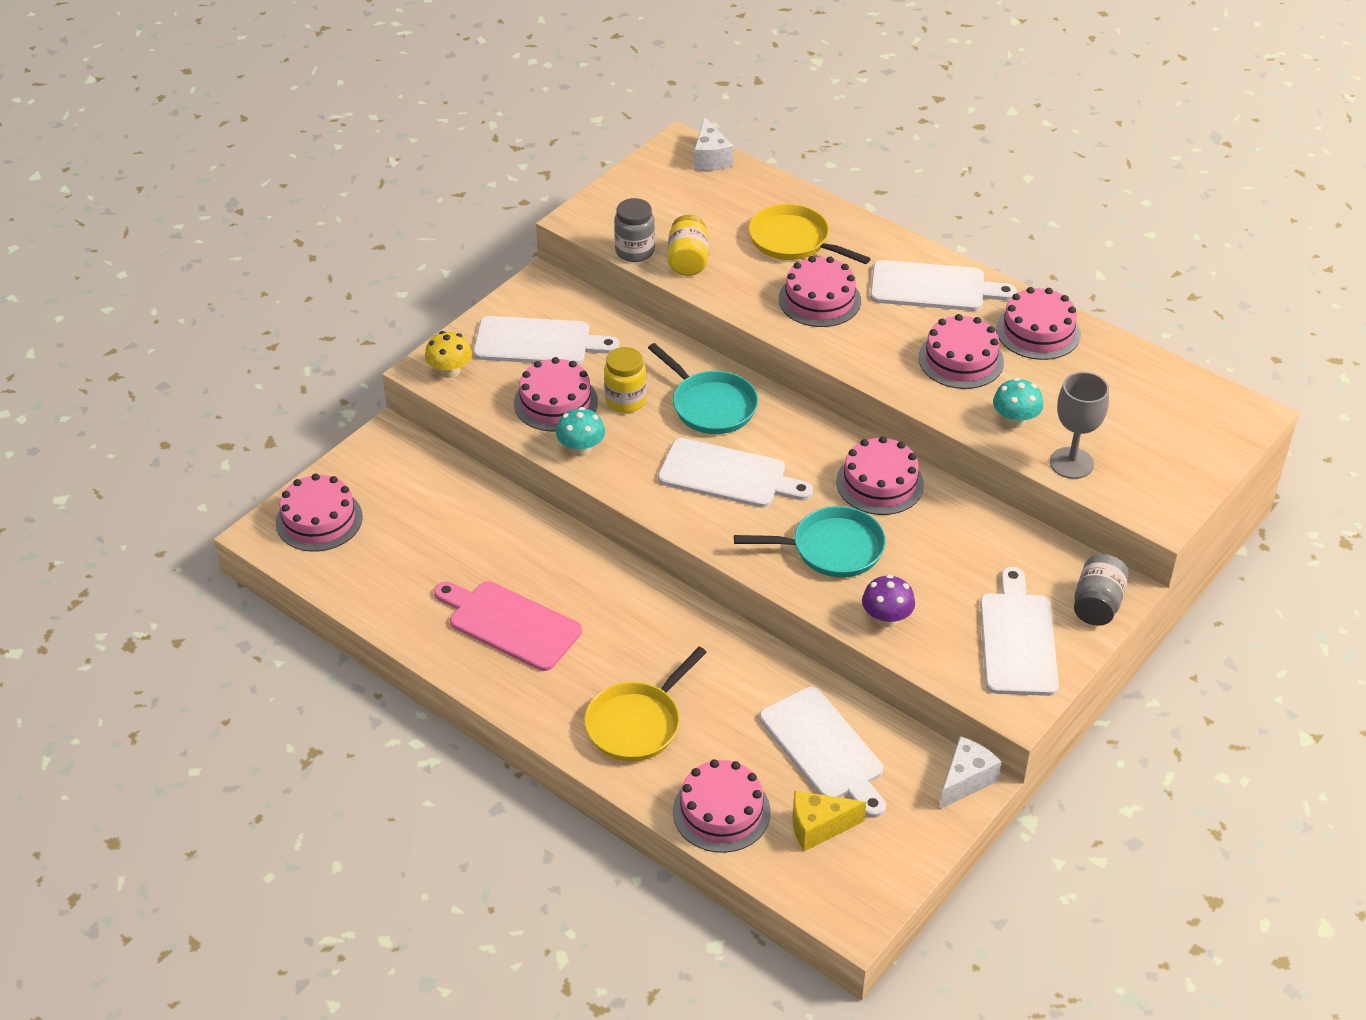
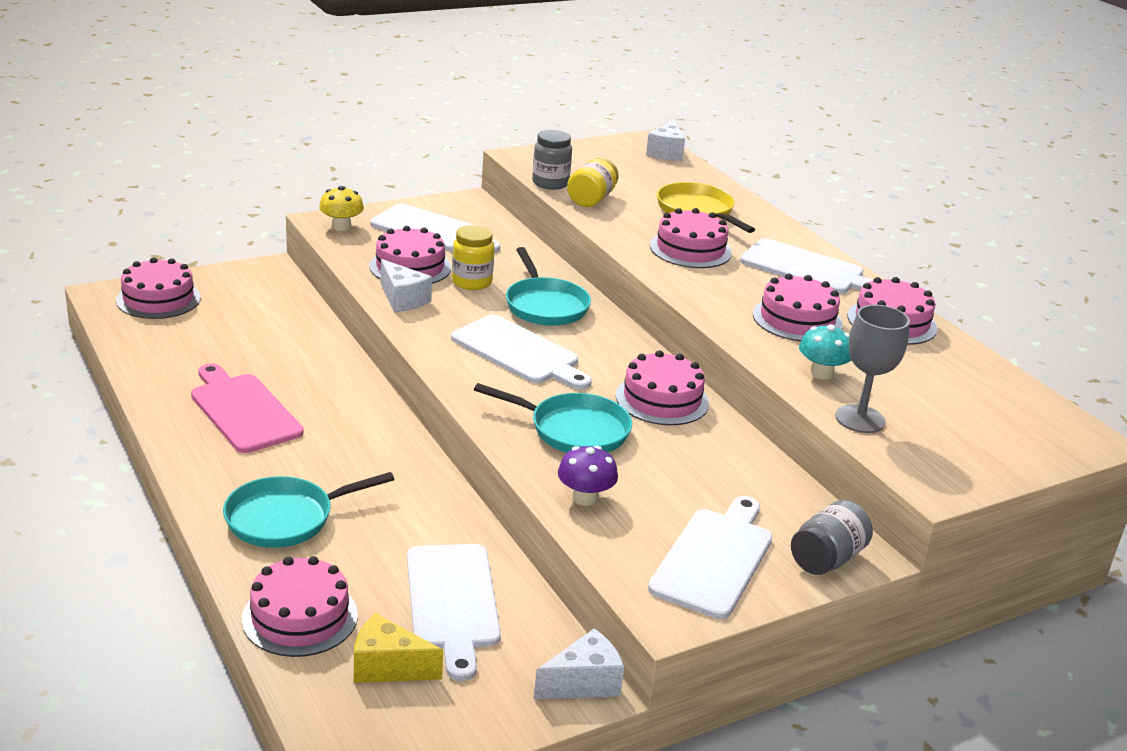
camera: 20 degrees right, 15 degrees down
turquoise mushroom [556,407,605,456] -> white cheese [381,259,432,313]
yellow pan [584,647,707,761] -> turquoise pan [223,472,395,548]

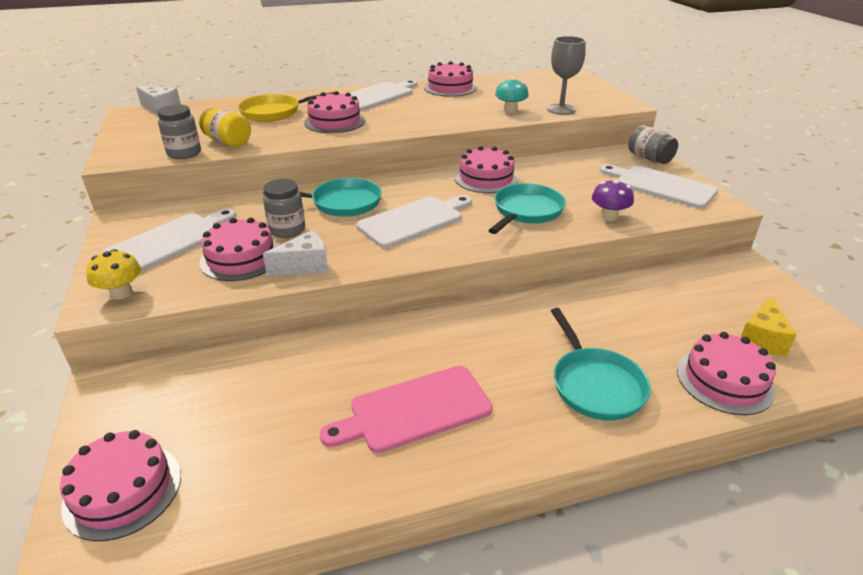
camera: 75 degrees left, 5 degrees up
white cutting board [407,544,501,681] -> none
yellow jar [452,225,494,290] -> grey jar [263,179,305,238]
white cheese [534,629,624,699] -> none
pink cake [753,274,843,342] -> none

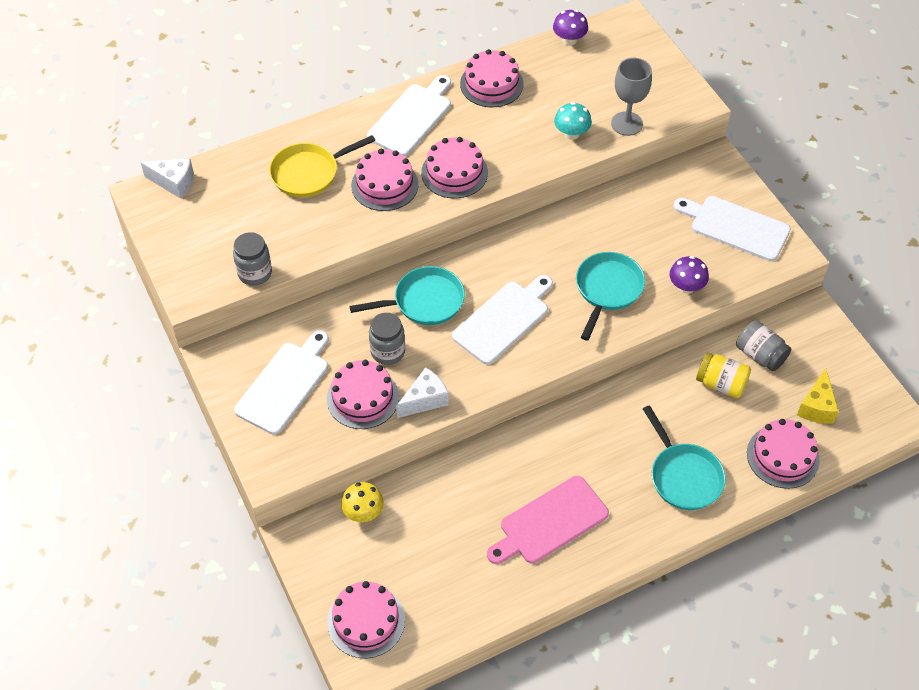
camera: 10 degrees left, 20 degrees up
yellow mushroom [86,249,141,300] -> yellow mushroom moved to [341,482,384,522]
yellow jar [199,108,251,147] -> yellow jar moved to [696,352,751,398]
pink cake [455,146,518,193] -> pink cake moved to [421,137,488,199]
grey jar [628,125,678,164] -> grey jar moved to [736,320,791,371]
none -> purple mushroom [553,10,588,45]

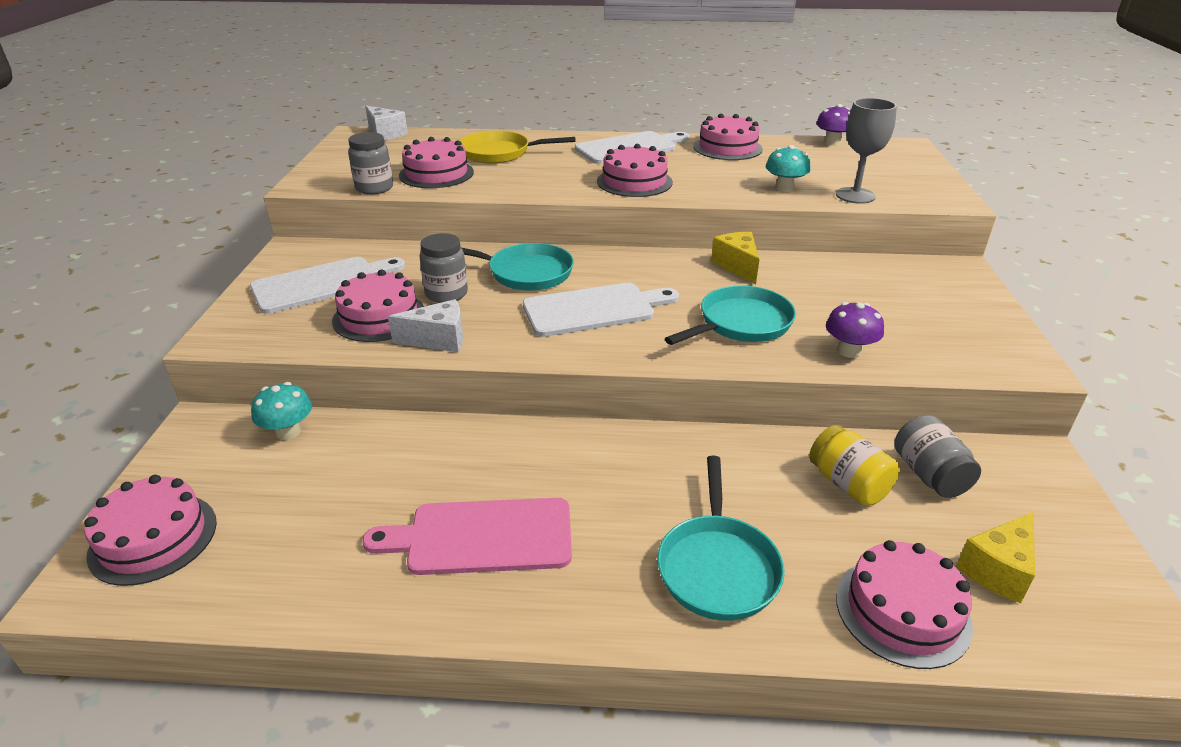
camera: 30 degrees right, 20 degrees down
yellow mushroom [341,482,384,522] -> turquoise mushroom [251,382,312,440]
pink cake [351,149,419,211] -> pink cake moved to [399,137,474,188]
white cutting board [674,196,791,261] -> none
none -> yellow cheese [711,232,759,284]

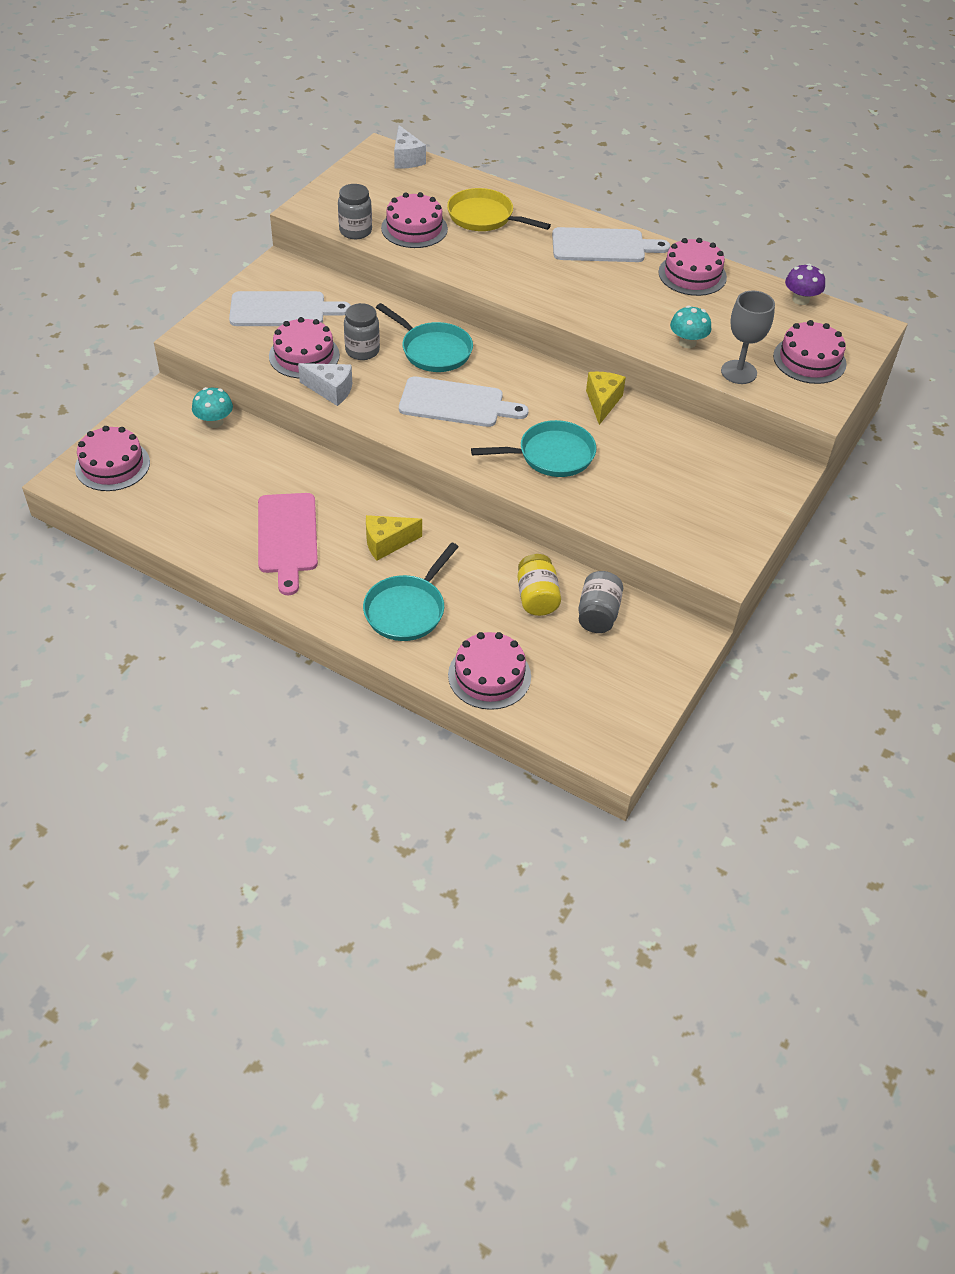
camera: 25 degrees right, 15 degrees up
pink cutting board [363,498,572,575] -> pink cutting board turned 120 degrees counterclockwise [258,493,318,595]
pink cake [597,144,673,197] -> pink cake moved to [773,320,847,384]
purple mushroom [826,302,884,358] -> none
yellow cheese [956,512,1035,603] -> yellow cheese moved to [366,515,422,561]

